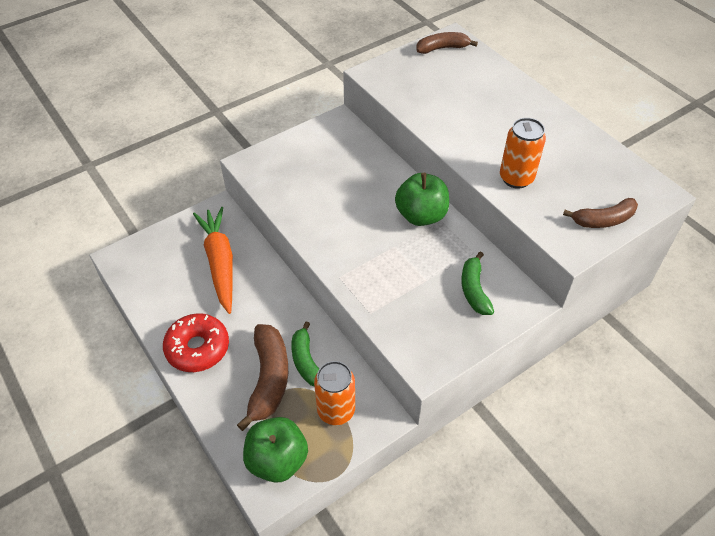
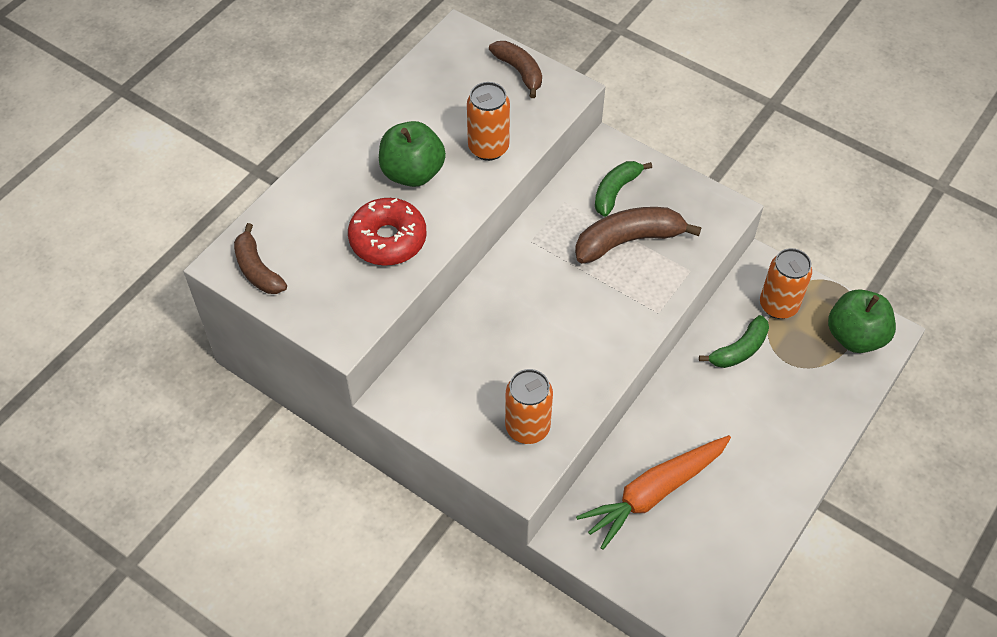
camera: 110 degrees left, 5 degrees up
red donut [163,313,229,372] -> red donut moved to [348,198,427,266]
brown banana [237,324,288,431] -> brown banana moved to [575,207,701,264]
green apple [395,173,449,226] -> green apple moved to [379,121,446,187]
green banana [461,252,494,315] -> green banana turned 150 degrees clockwise [595,161,652,217]
none -> orange can [505,369,553,444]

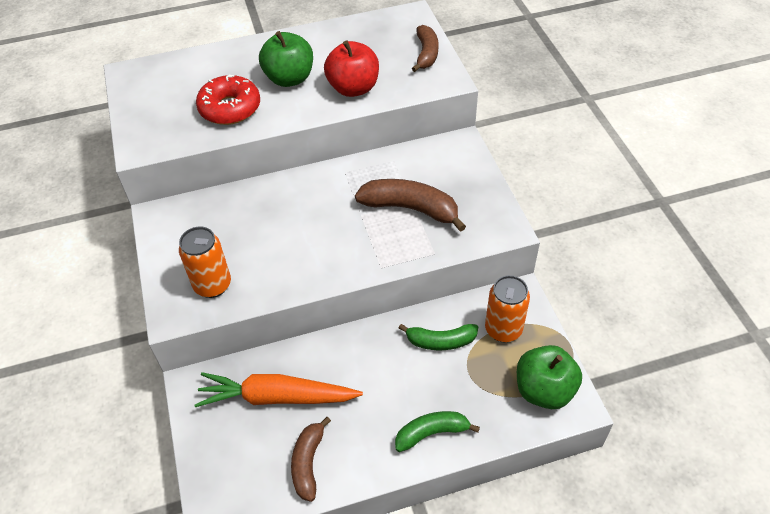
camera: 40 degrees right, 5 degrees down
brown banana [234,223,287,294] -> brown banana moved to [291,417,331,502]
orange can [467,82,510,161] -> red apple [324,40,379,97]
green banana [595,161,652,217] -> green banana moved to [395,411,480,452]

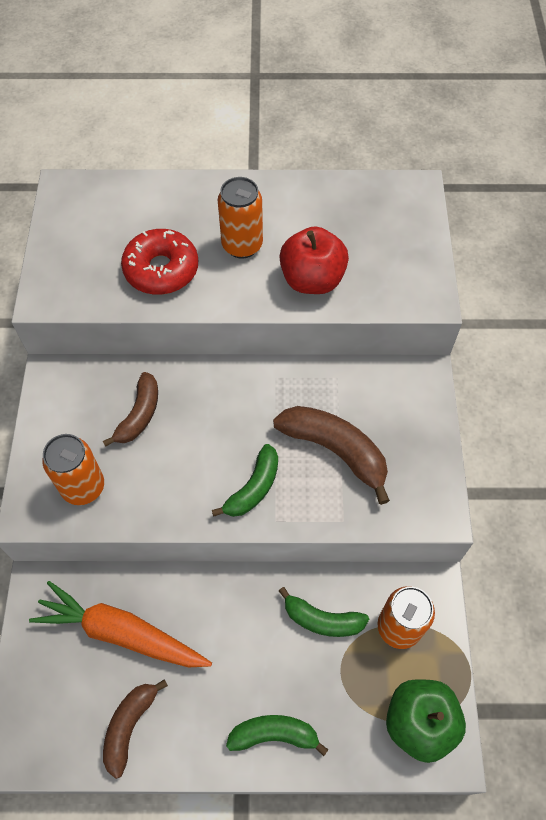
camera: 15 degrees right, 10 degrees up
green apple [259,31,313,87] -> orange can [218,177,263,259]
brown banana [412,25,439,72] -> brown banana moved to [103,372,158,447]
none -> green banana [212,444,278,517]

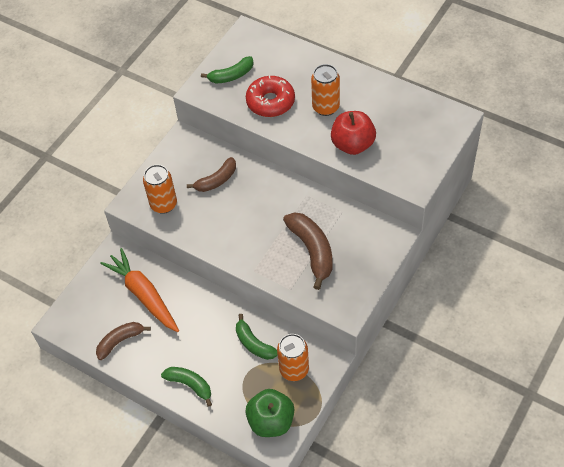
camera: 35 degrees right, 5 degrees down
green banana [212,444,278,517] -> green banana moved to [201,56,254,83]

